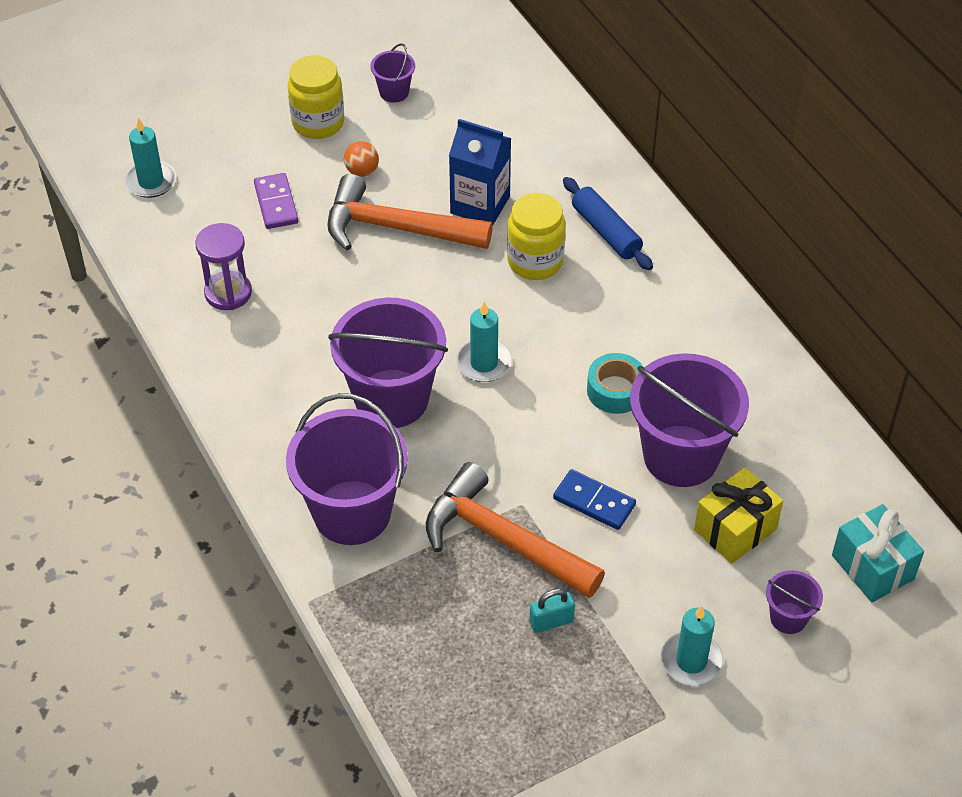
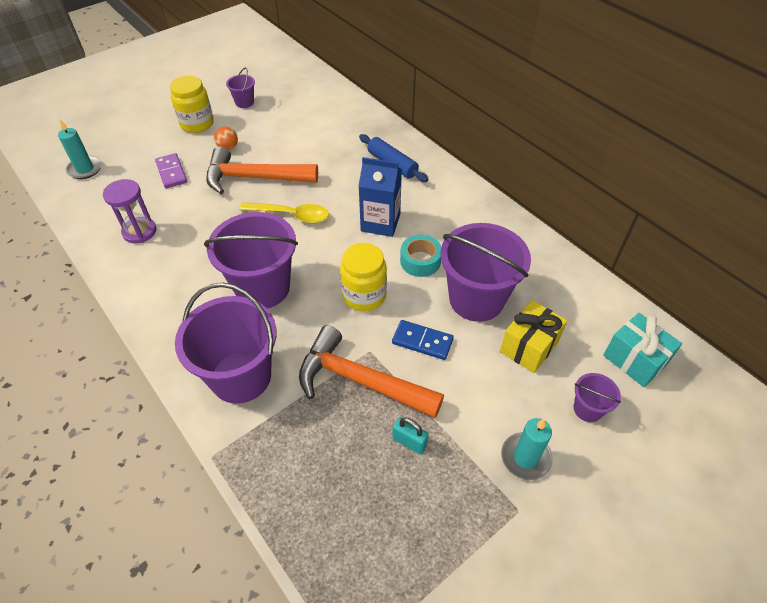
camera: 10 degrees left, 0 degrees up
blue carton [449,119,511,224] -> blue carton moved to [358,157,402,237]
turquoise candle [456,301,512,382] -> none
yellow jar [507,193,566,280] -> yellow jar moved to [340,243,387,312]
turquoise padlock [529,589,575,633] -> turquoise padlock turned 60 degrees clockwise [392,417,429,454]
none -> yellow spoon [239,202,329,223]

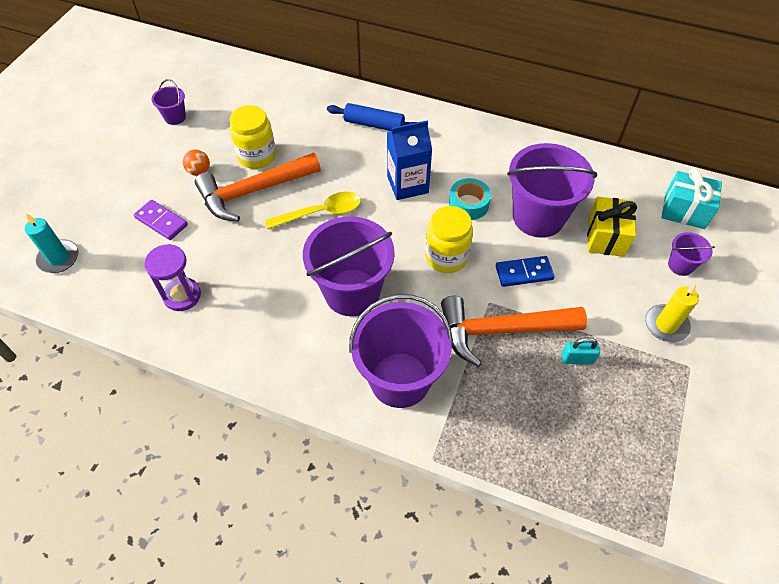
camera: 30 degrees left, 5 degrees up
yellow jar [170,76,214,133] -> yellow jar moved to [230,105,276,169]
turquoise candle [501,418,553,480] -> yellow candle [645,284,699,342]

